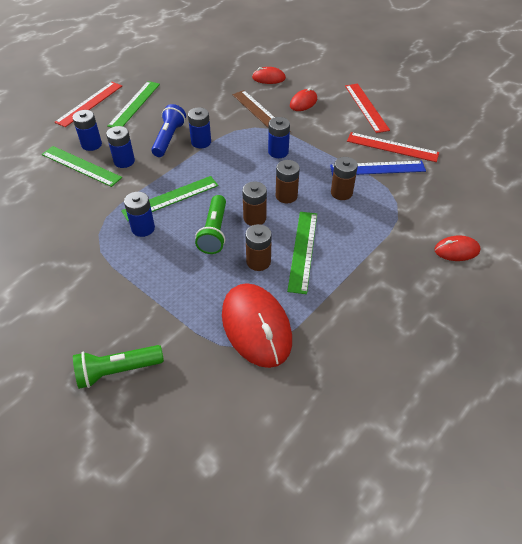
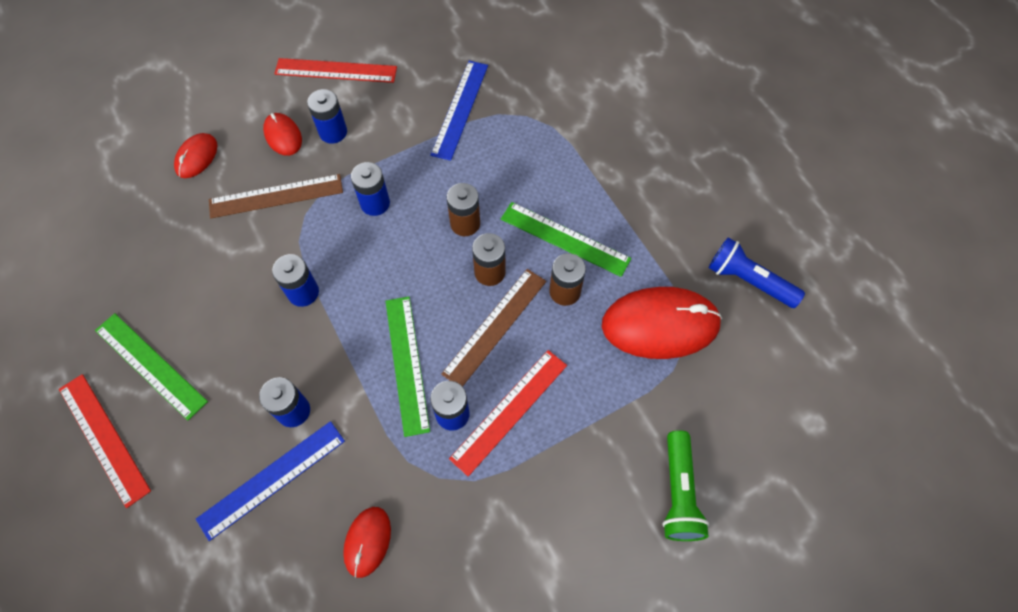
camera: 70 degrees left, 15 degrees up
green ruler [42,146,122,187] -> blue ruler [196,421,345,541]
blue battery [73,110,102,151] -> blue battery moved to [307,89,347,144]
blue flashlight [151,104,186,157] -> blue flashlight moved to [708,237,805,308]
green flashlight [195,195,226,254] -> brown ruler [441,269,546,387]
brown battery [331,157,358,200] -> none
red ruler [347,132,439,162] -> red ruler moved to [449,350,567,476]
red mouse [434,236,481,261] -> red mouse moved to [343,507,391,578]

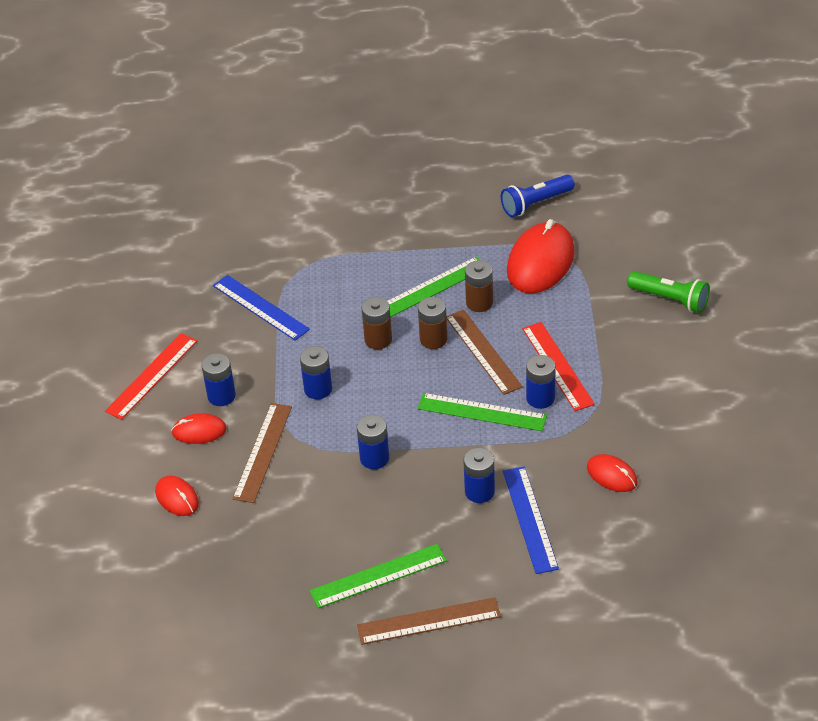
camera: 60 degrees left, 20 degrees down
red ruler [59,374,151,508] -> brown ruler [357,597,501,645]

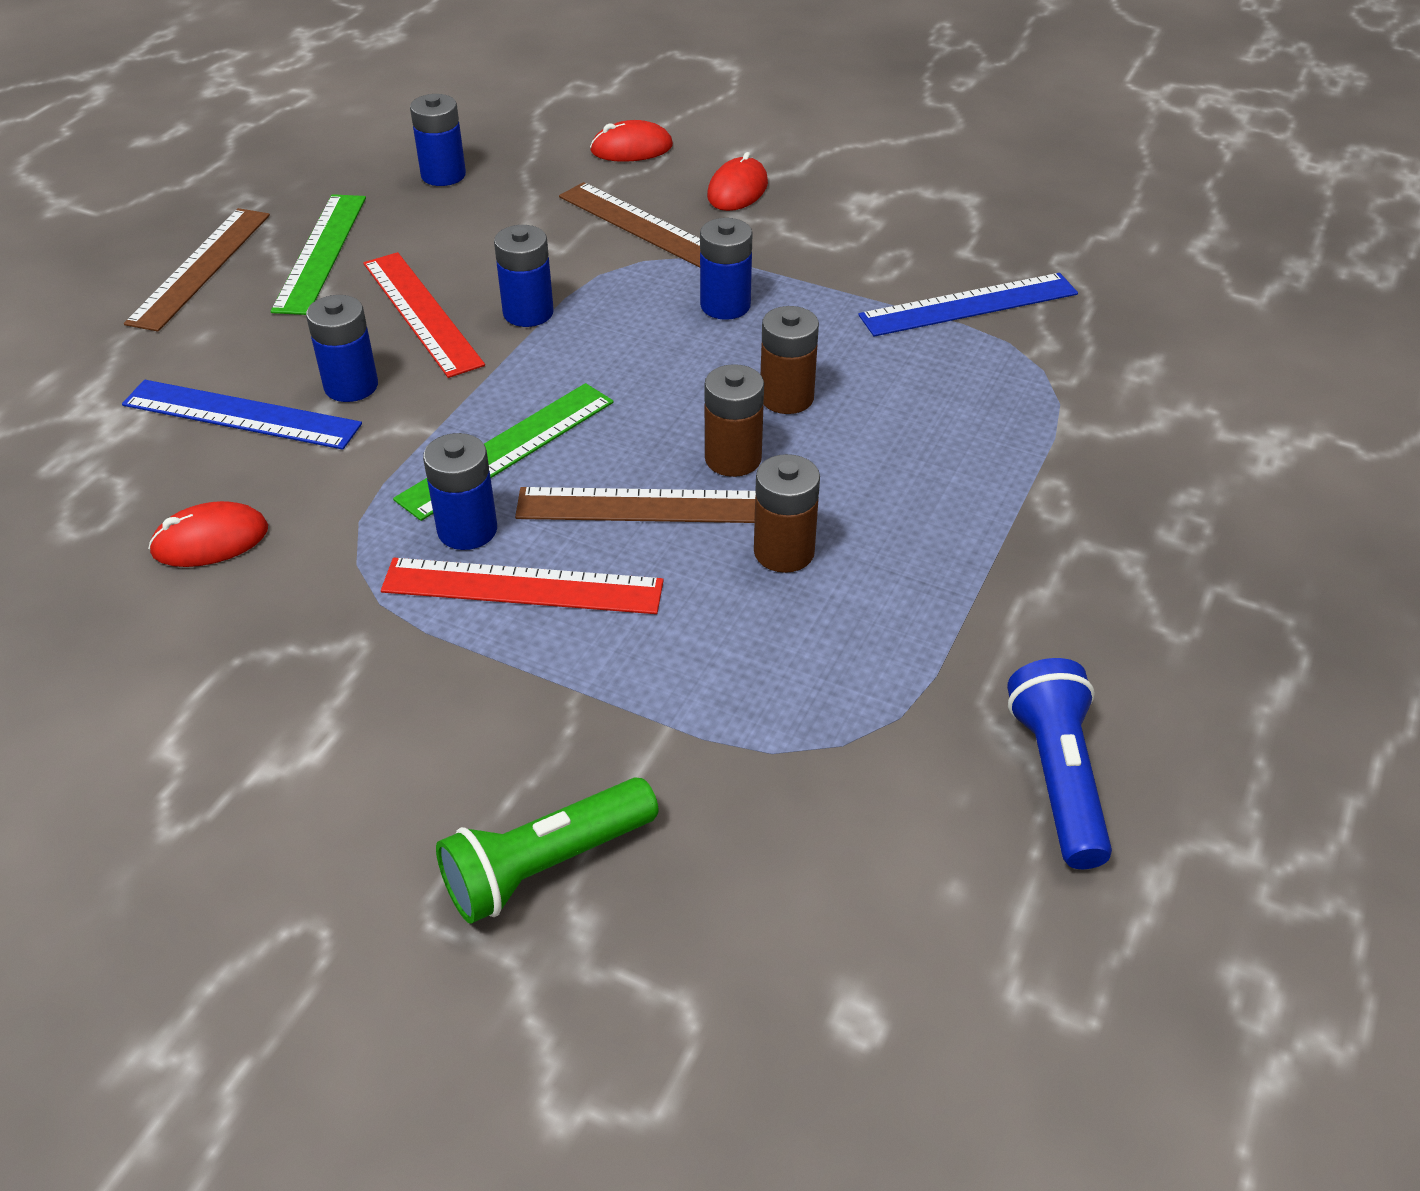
camera: 115 degrees right, 0 degrees up
red ruler [105,333,197,420] -> red ruler moved to [364,252,485,378]
blue battery [201,353,236,406] -> blue battery moved to [410,94,466,186]
green ruler [387,257,481,317] -> none
red mouse [507,219,575,293] -> none

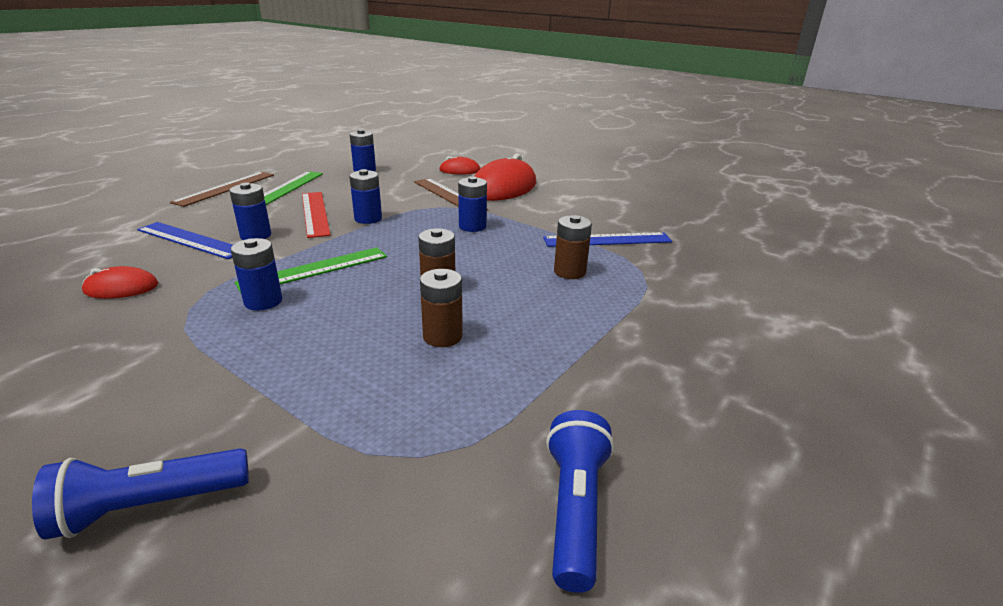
camera: 10 degrees right, 15 degrees down
red ruler [381,558,664,614] -> none
green flashlight [436,777,658,924] -> blue flashlight [32,448,249,540]
brown ruler [515,487,756,523] -> none
red mouse [707,152,768,211] -> red mouse [474,154,536,201], size x1.94
brown battery [761,306,819,414] -> brown battery moved to [554,215,592,279]

